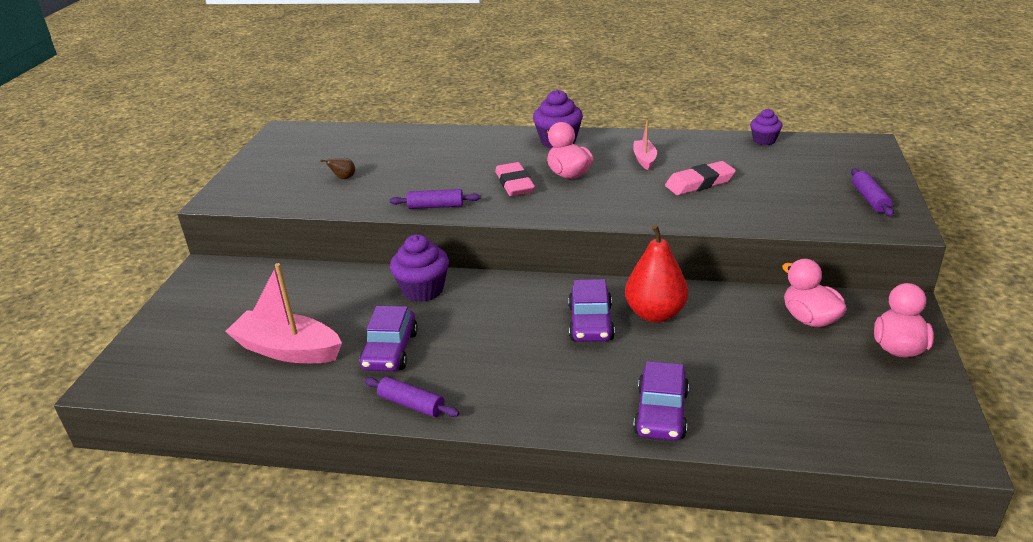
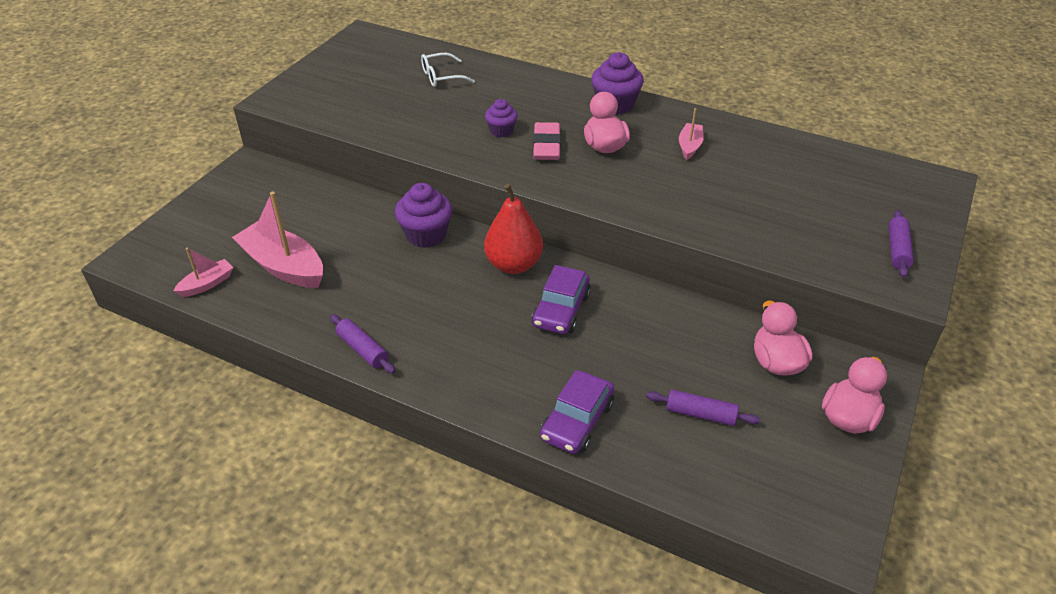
camera: 15 degrees right, 10 degrees up
brown pear [320,158,355,179] -> none
purple car [359,306,418,371] -> none
purple rolling pin [390,189,480,209] -> purple rolling pin moved to [646,390,760,426]
red pear [625,224,688,322] -> red pear moved to [484,184,543,274]
pink eraser [665,161,736,195] -> none
purple cupcake [750,109,782,145] -> purple cupcake moved to [485,99,518,137]
none -> pink boat [174,248,233,297]
none -> white glasses [421,53,475,87]

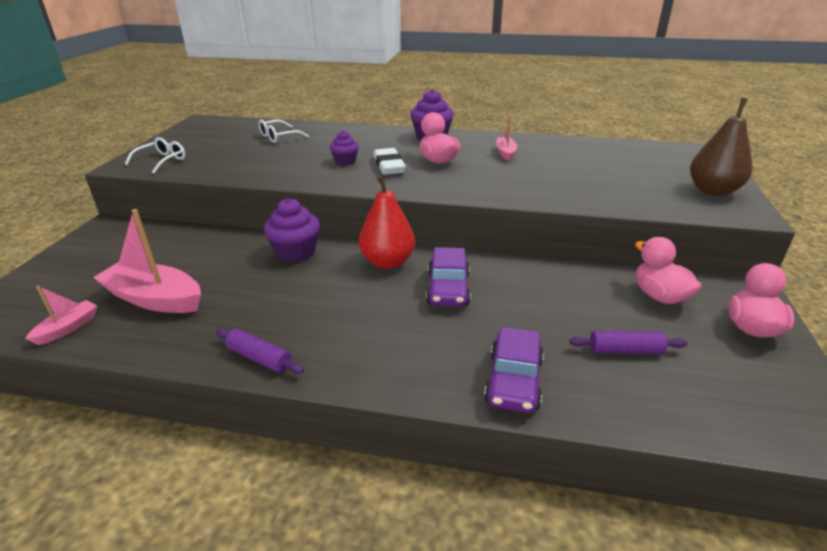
camera: 15 degrees left, 10 degrees down
pink eraser [533,122,561,160] -> white eraser [373,148,406,175]
purple rolling pin [889,210,914,278] -> brown pear [690,98,752,196]
none -> white glasses [125,137,186,173]

